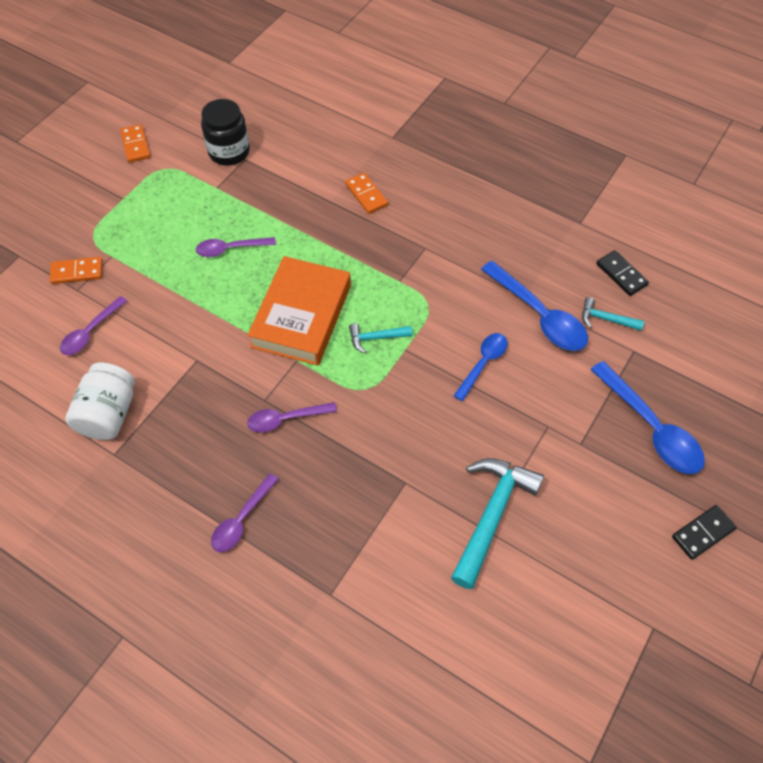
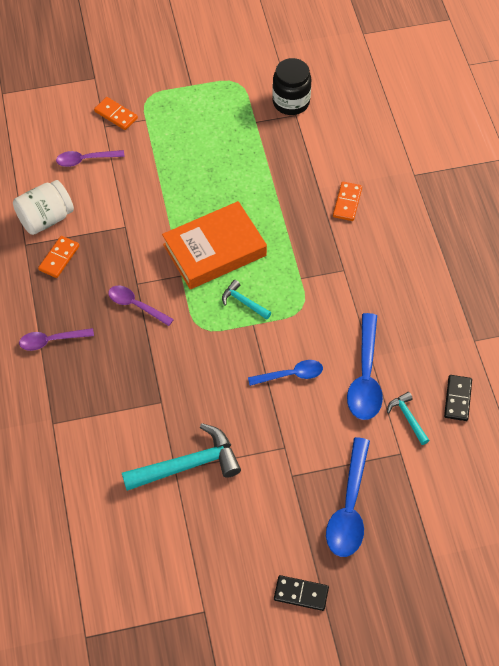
camera: 45 degrees right, 0 degrees up
orange domino [120,124,151,163] -> orange domino moved to [38,236,79,278]
purple spoon [196,237,276,257] -> none

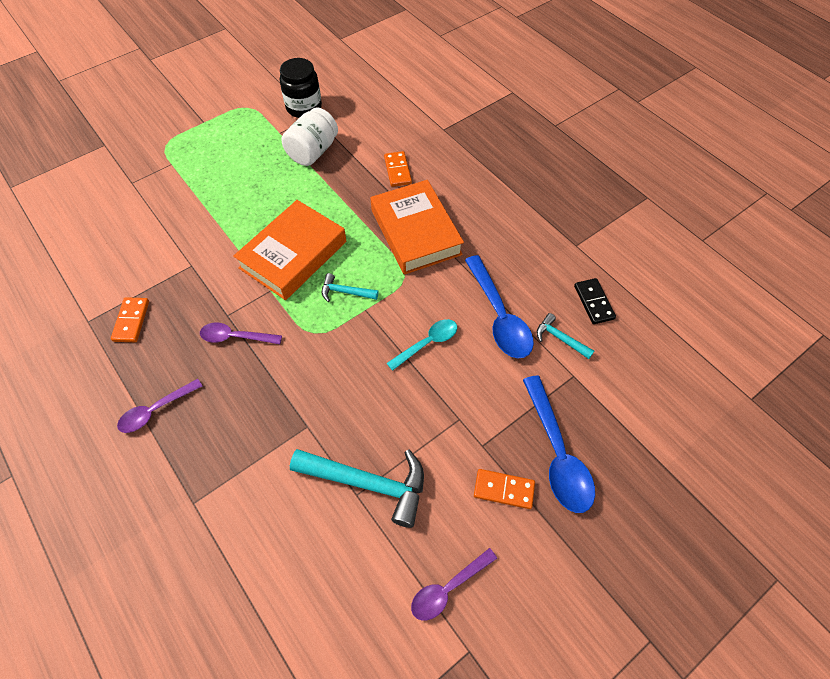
camera: 25 degrees left, 0 degrees up
white jar [13,180,74,235] -> white jar moved to [282,107,338,166]
purple spoon [56,150,125,167] -> purple spoon moved to [411,548,497,620]
orange domino [94,97,138,130] -> orange domino moved to [474,469,535,509]
turquoise hammer [122,423,241,491] -> turquoise hammer turned 60 degrees clockwise [290,449,424,528]
blue spoon [248,360,323,386] -> turquoise spoon [387,319,457,371]
black domino [274,575,329,611] -> none
none -> orange book [370,180,464,275]

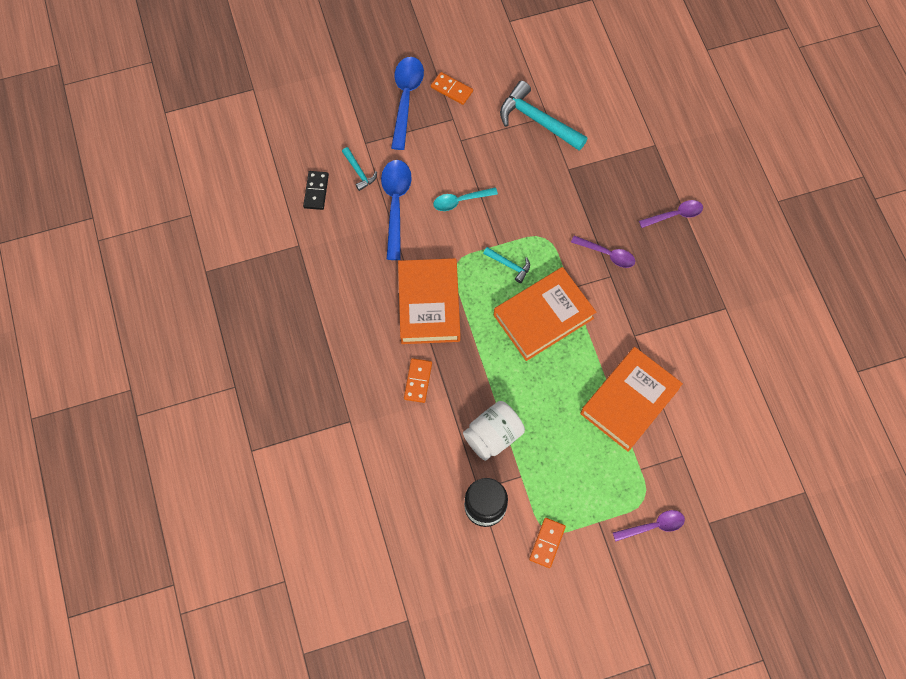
camera: 160 degrees left, 10 degrees up
orange domino [111,297,149,342] -> orange domino moved to [529,518,566,568]
purple spoon [411,548,497,620] -> purple spoon moved to [613,510,685,542]
none -> orange book [580,347,683,452]

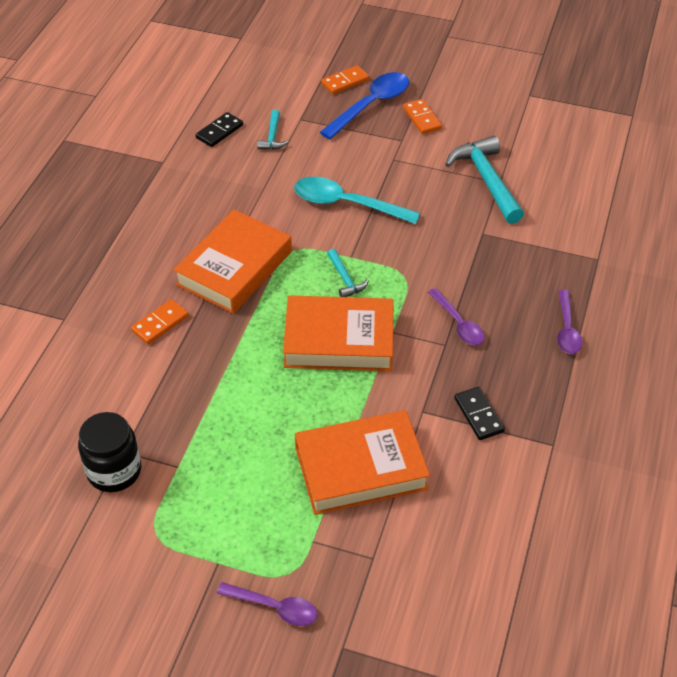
camera: 35 degrees right, 20 degrees down
blue spoon [381,160,412,260] -> none
turquoise spoon [433,187,498,211] -> turquoise spoon [294,177,420,224], size x1.63
white jar [463,401,525,461] -> none
orange domino [529,518,566,568] -> orange domino moved to [321,65,369,94]
purple spoon [639,200,703,228] -> purple spoon turned 75 degrees clockwise [557,290,582,354]
none -> black domino [454,387,505,440]

